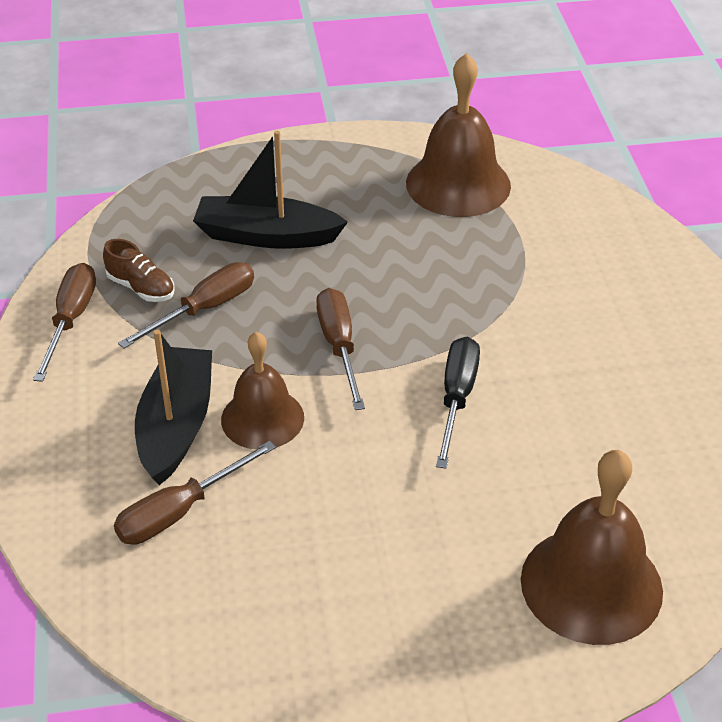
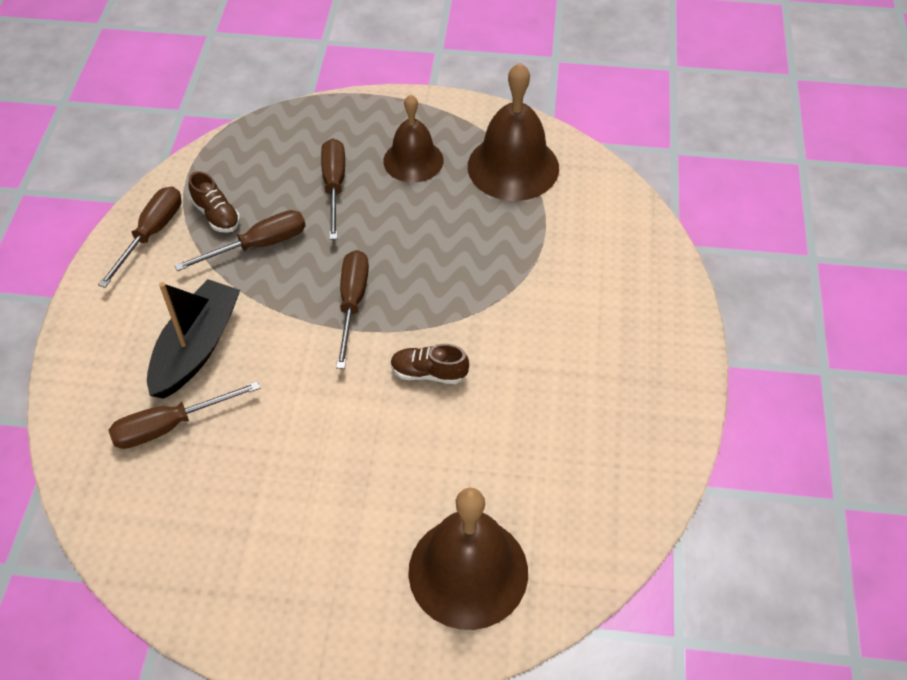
camera: 15 degrees right, 10 degrees up
black boat [193,131,348,249] -> brown screwdriver [321,138,345,240]
brown bell [221,332,304,450] -> brown bell moved to [383,94,444,183]
black screwdriver [436,337,480,469] -> brown shoe [390,344,469,384]

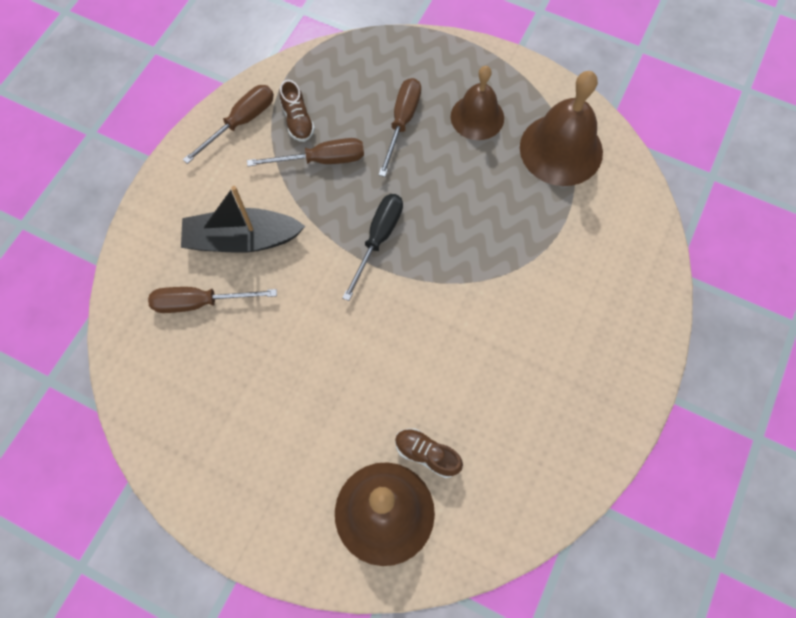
camera: 20 degrees right, 15 degrees up
black boat [147,279,240,399] -> black boat turned 135 degrees counterclockwise [181,186,305,253]
brown screwdriver [336,250,369,369] -> black screwdriver [342,194,403,301]
brown shoe [390,344,469,384] -> brown shoe moved to [395,428,463,478]

